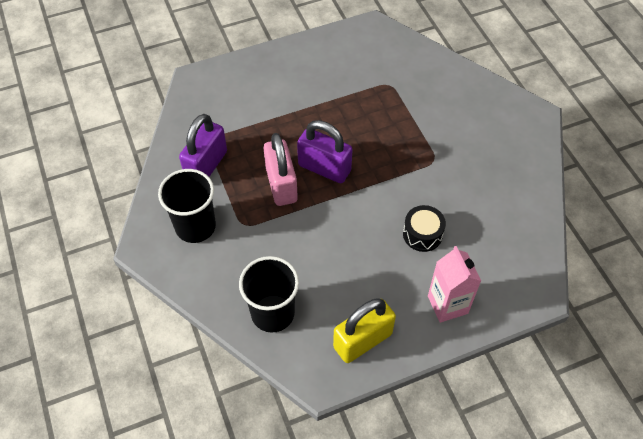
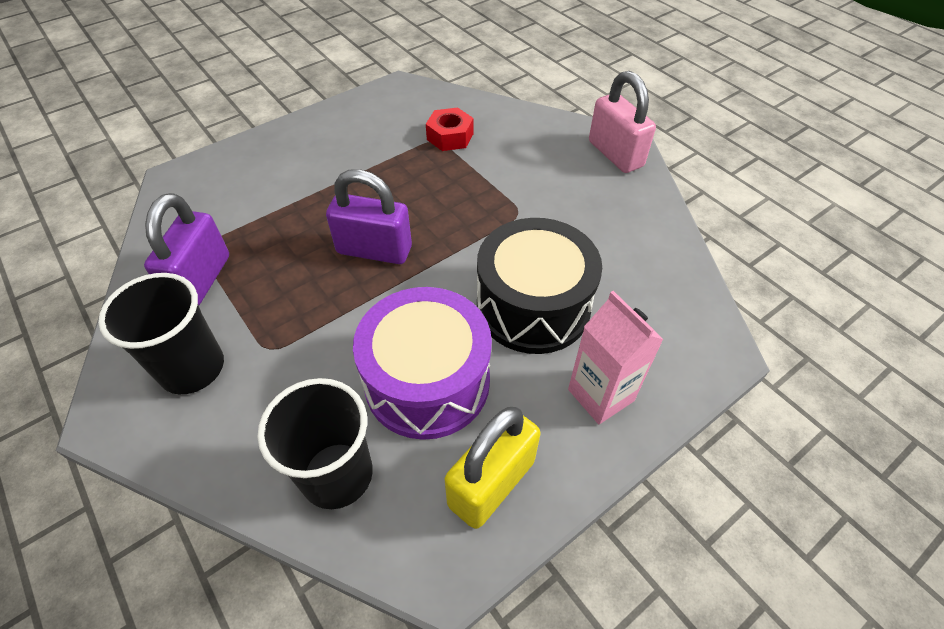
camera: 15 degrees left, 5 degrees down
pink padlock [264,133,298,206] -> pink padlock moved to [589,71,656,173]
black drum [403,205,446,252] -> black drum [477,218,602,354], size x1.99
none -> purple drum [353,287,492,440]
none -> red nut [426,107,474,151]

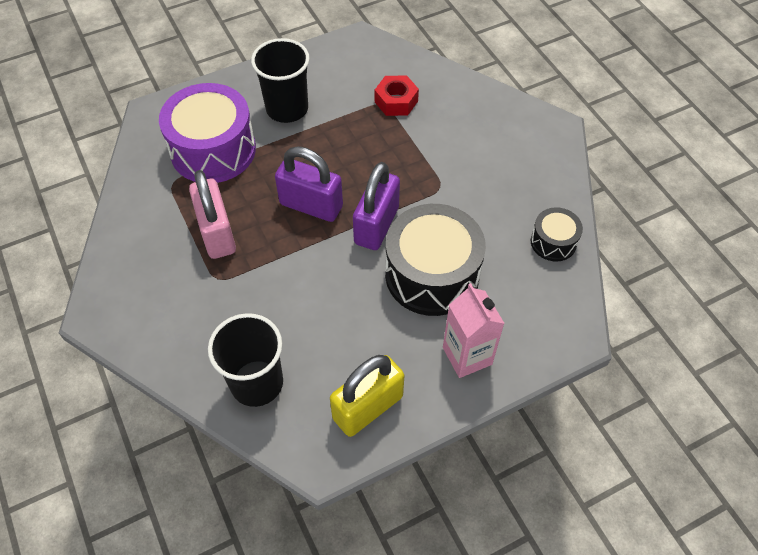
camera: 10 degrees right, 5 degrees up
black cup [98,273,224,394] -> black cup moved to [251,38,310,123]
purple padlock [144,193,229,305] -> purple padlock moved to [353,162,400,250]
purple drum [353,287,492,440] -> purple drum moved to [159,83,256,183]
pink padlock [589,71,656,173] -> pink padlock moved to [189,170,236,259]
none -> black drum [531,207,583,262]

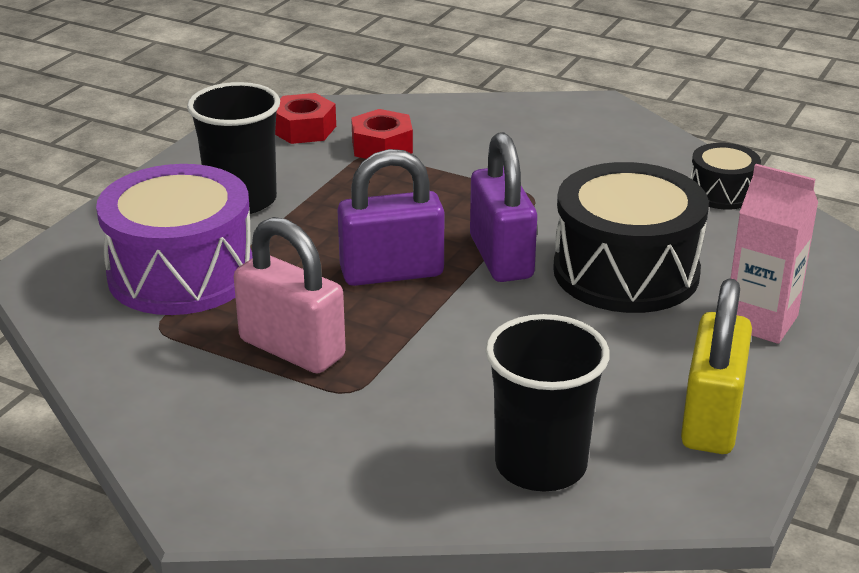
camera: 35 degrees left, 25 degrees down
none -> red nut [275,93,336,144]

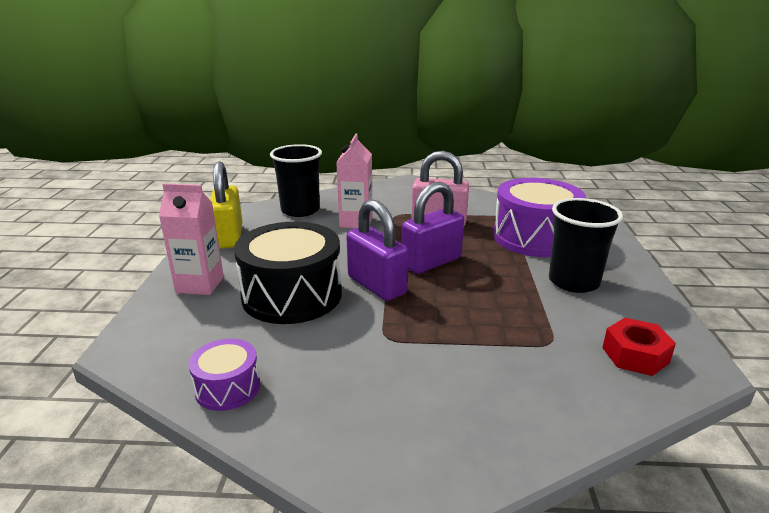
camera: 155 degrees right, 5 degrees down
red nut [351,109,413,159] -> none
black drum [690,143,761,210] -> purple drum [188,339,260,411]
none -> pink carton [336,134,373,228]

